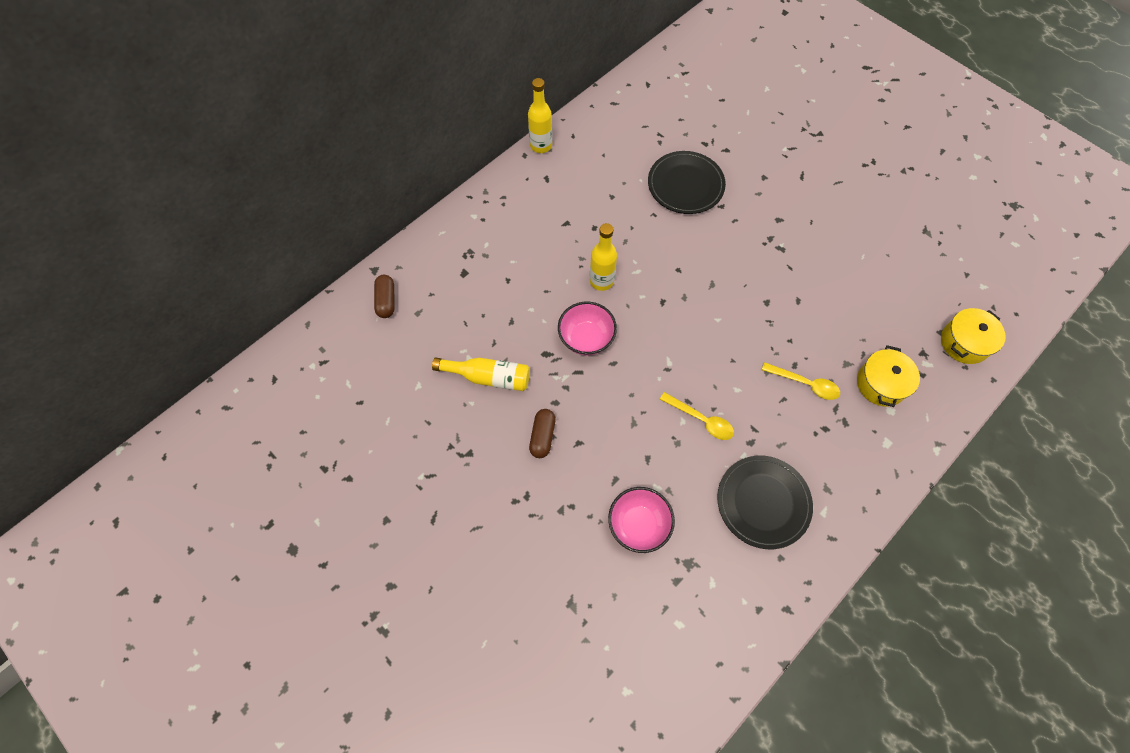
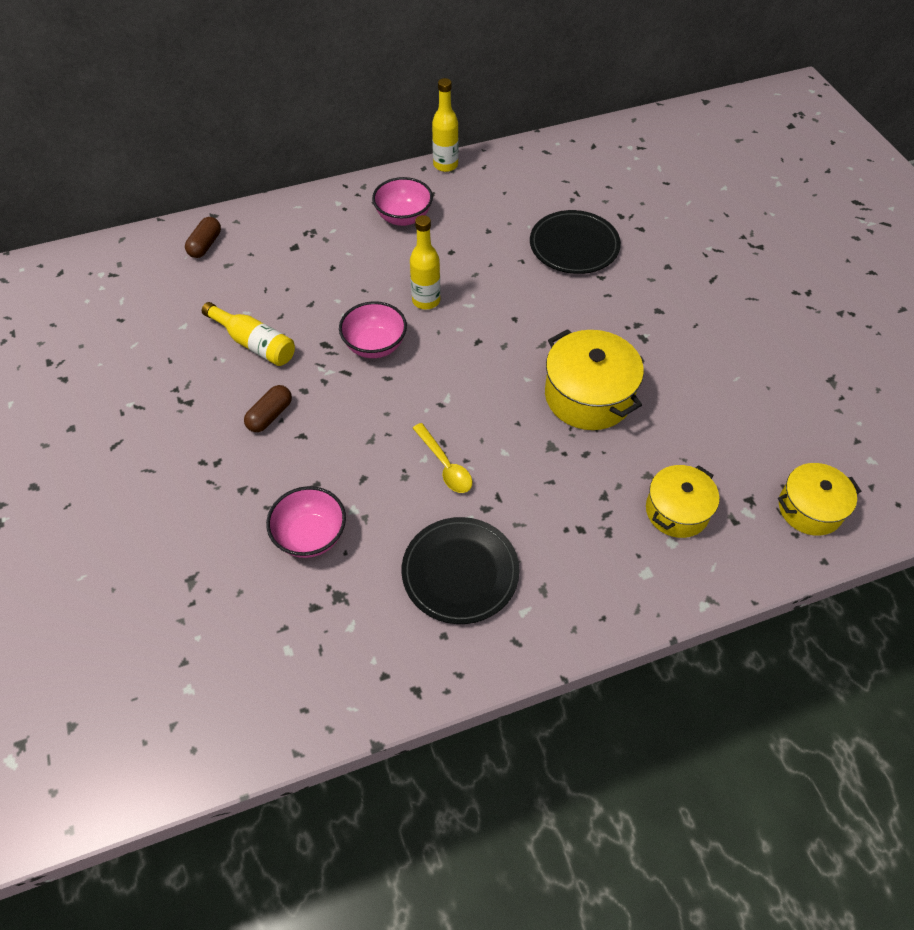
camera: 25 degrees right, 10 degrees down
yellow spoon [762,362,840,400] -> none
none -> pink bowl [372,177,433,226]
none -> yellow pot [545,329,644,430]

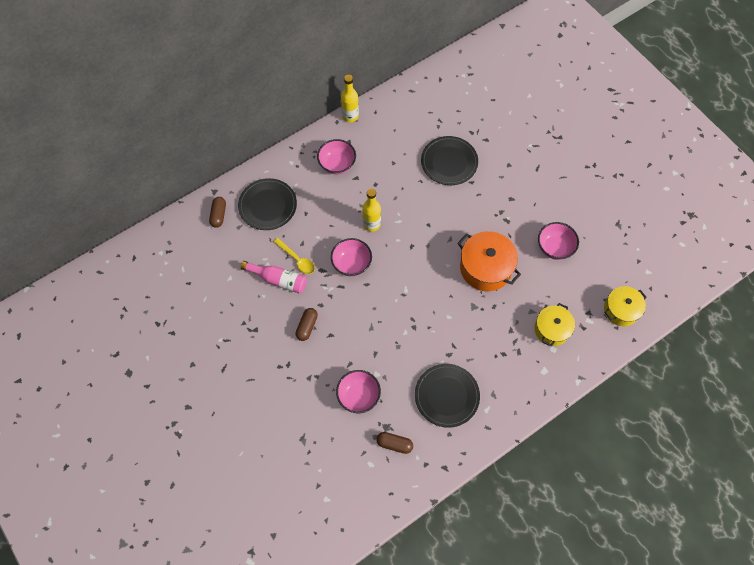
camera: 15 degrees left, 10 degrees up
yellow bottle [202,302,295,366] -> pink bottle [241,261,307,294]
yellow spoon [413,423,472,493] -> yellow spoon moved to [273,238,315,274]
yellow pot [545,329,644,430] -> orange pot [457,231,521,291]
none -> black plate [238,178,297,230]
none -> brown capsule [376,432,413,454]
none -> pink bowl [538,222,579,260]

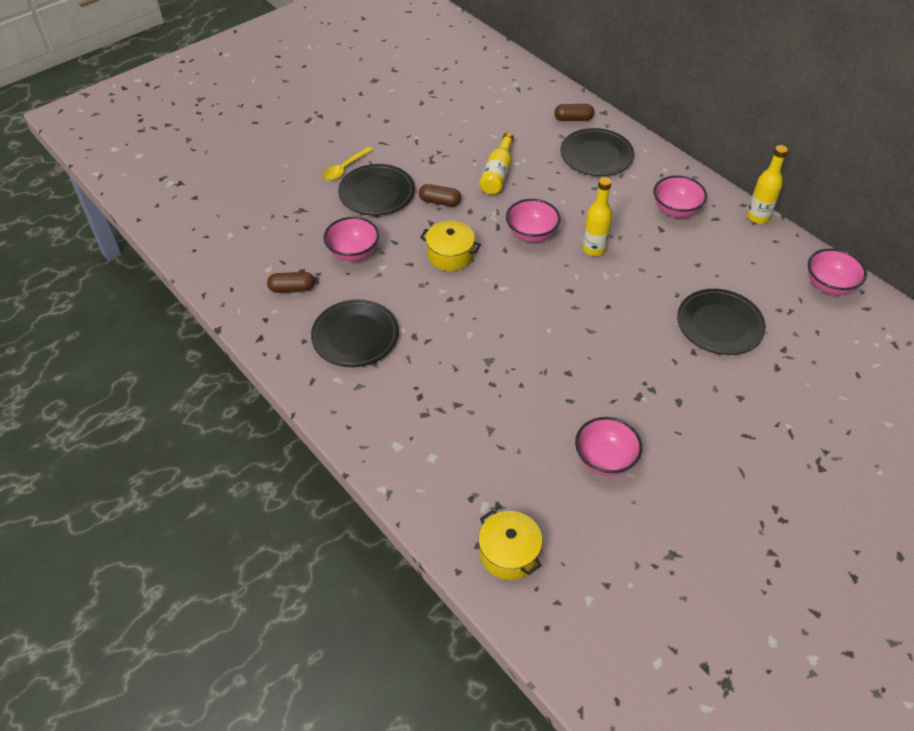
camera: 85 degrees right, 15 degrees down
pink bottle [241,261,307,294] -> yellow bottle [479,133,514,195]
yellow spoon [273,238,315,274] -> yellow spoon moved to [322,146,373,181]
brown capsule [376,432,413,454] -> brown capsule turned 75 degrees clockwise [267,272,315,293]
orange pot [457,231,521,291] -> none
yellow pot [535,303,575,346] -> yellow pot moved to [420,221,481,271]
none -> black plate [338,164,415,216]
none -> pink bowl [808,248,867,295]

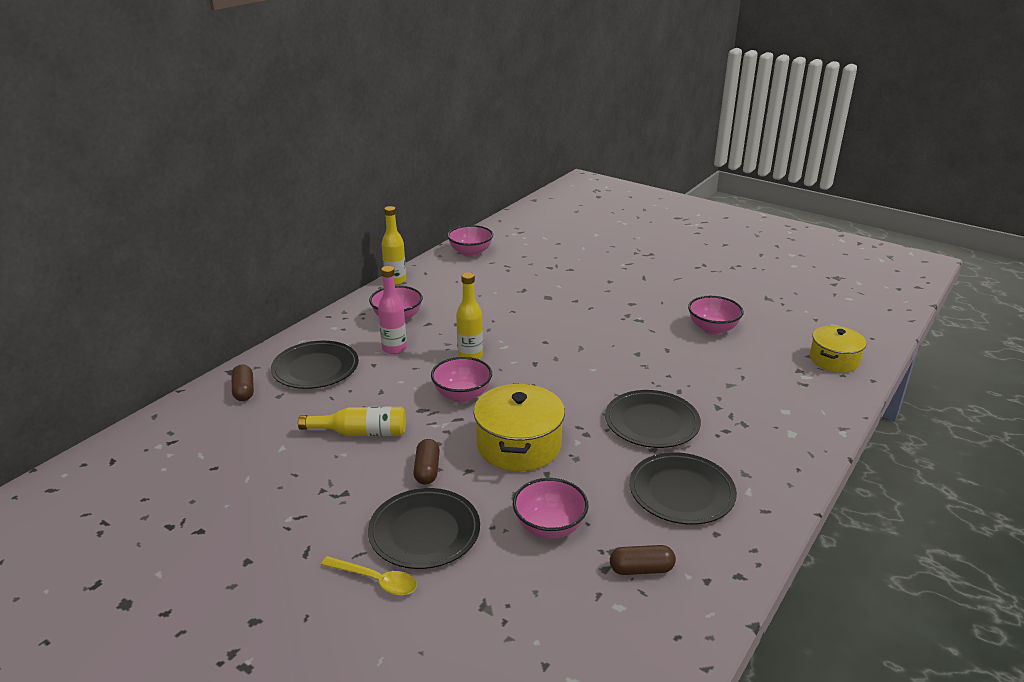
camera: 105 degrees left, 20 degrees down
brown capsule [267,272,315,293] -> brown capsule turned 75 degrees counterclockwise [610,545,676,575]
yellow pot [420,221,481,271] -> yellow pot [474,383,565,471], size x1.52
black plate [677,289,766,355] -> black plate moved to [605,390,701,448]
none -> pink bottle [378,266,407,354]

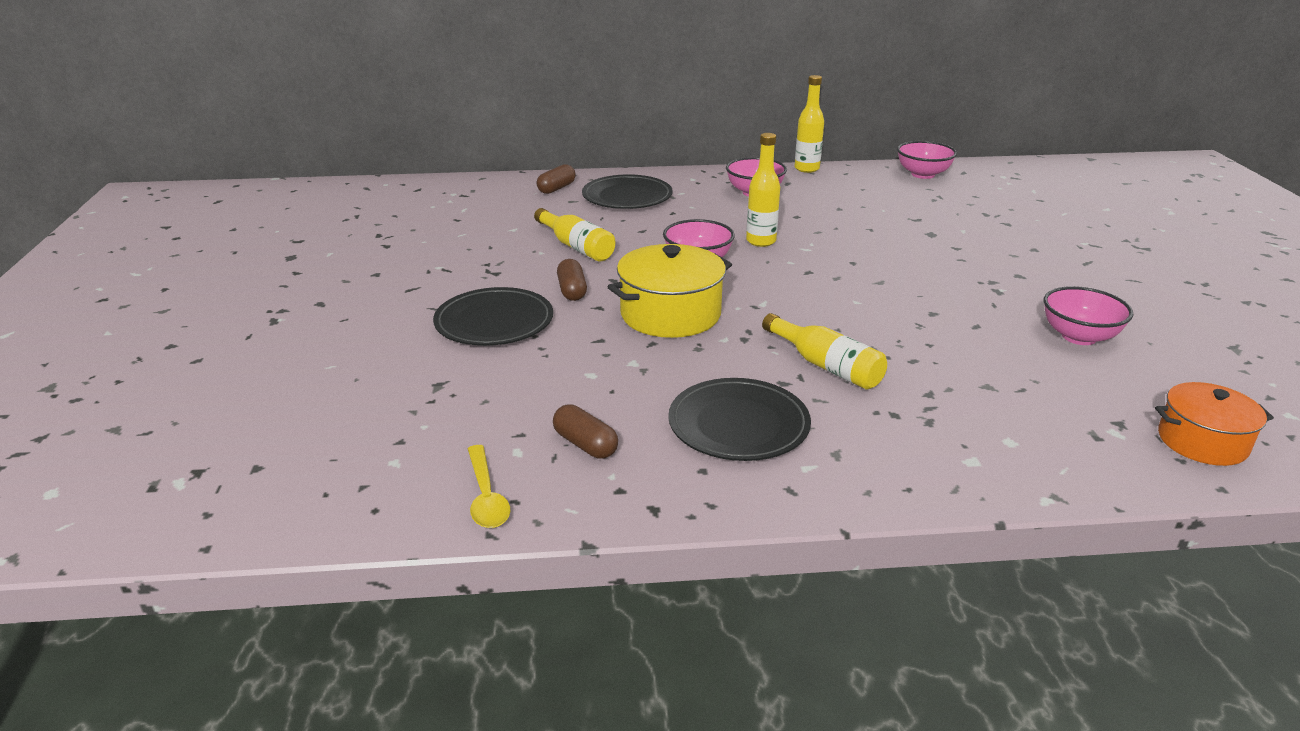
camera: 50 degrees right, 0 degrees up
yellow spoon [321,556,417,596] -> yellow spoon moved to [468,445,511,528]
pink bottle [378,266,407,354] -> none
brown capsule [413,439,440,485] -> brown capsule turned 60 degrees counterclockwise [557,259,587,301]
pink bowl [513,478,589,539] -> none
black plate [605,390,701,448] -> yellow bottle [762,313,887,390]
yellow pot [810,326,866,373] -> orange pot [1155,382,1274,466]

